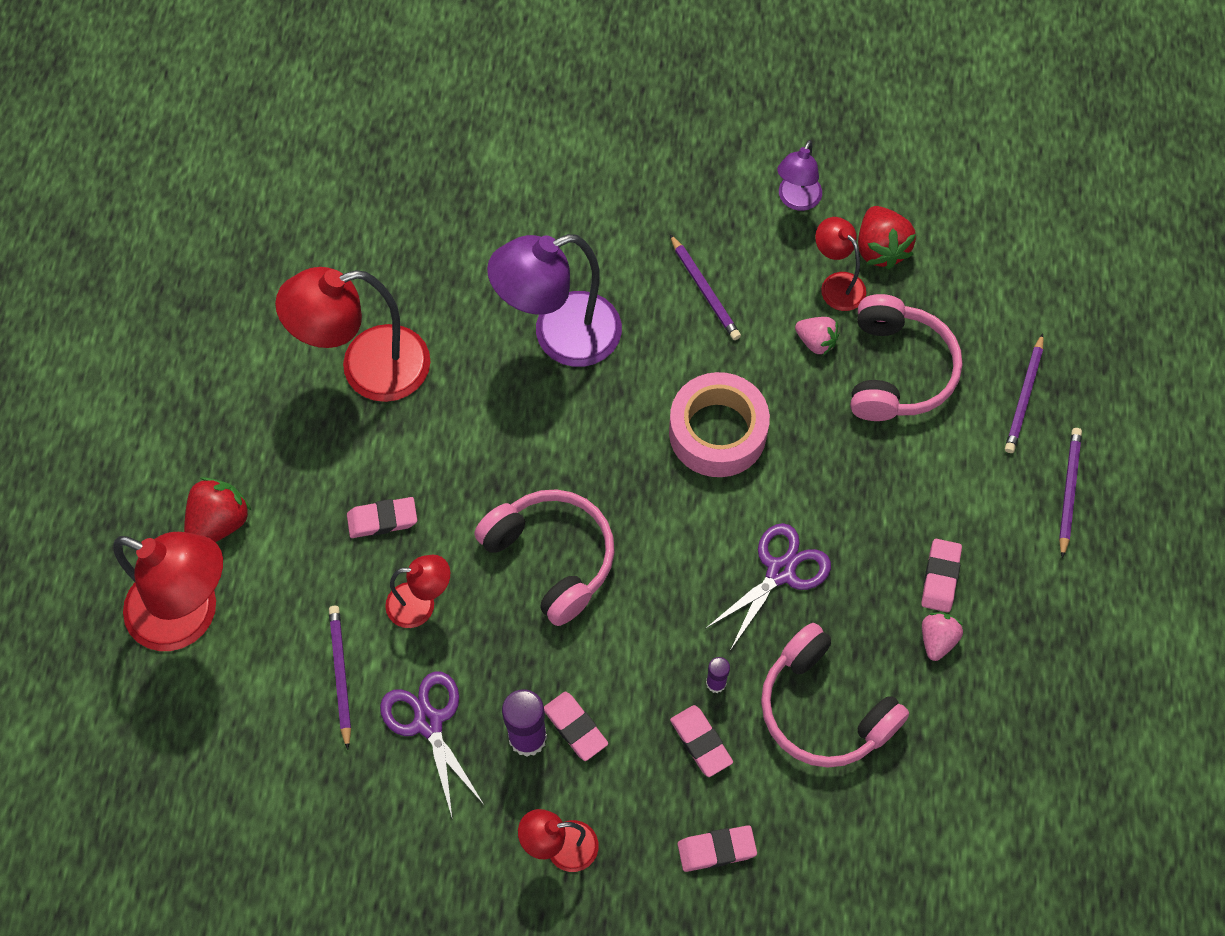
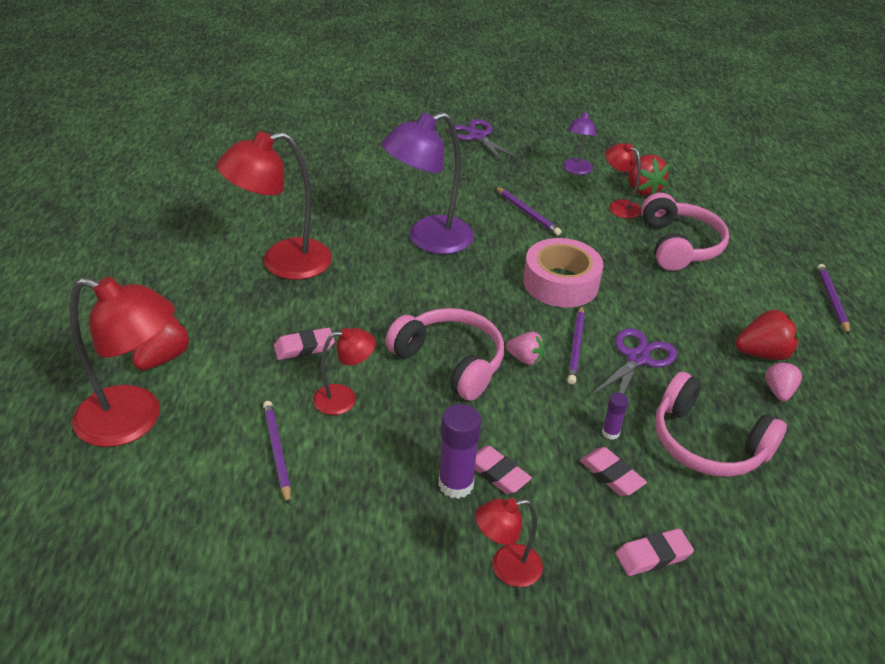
camera: 10 degrees left, 25 degrees down
purple scissors [380,671,485,817] -> purple scissors moved to [448,119,521,163]
pink strawberry [795,317,839,355] -> pink strawberry moved to [506,332,545,365]
pink eraser [921,539,962,612] -> red strawberry [735,309,799,360]
purple pencil [1005,333,1044,453] -> purple pencil moved to [567,305,585,384]

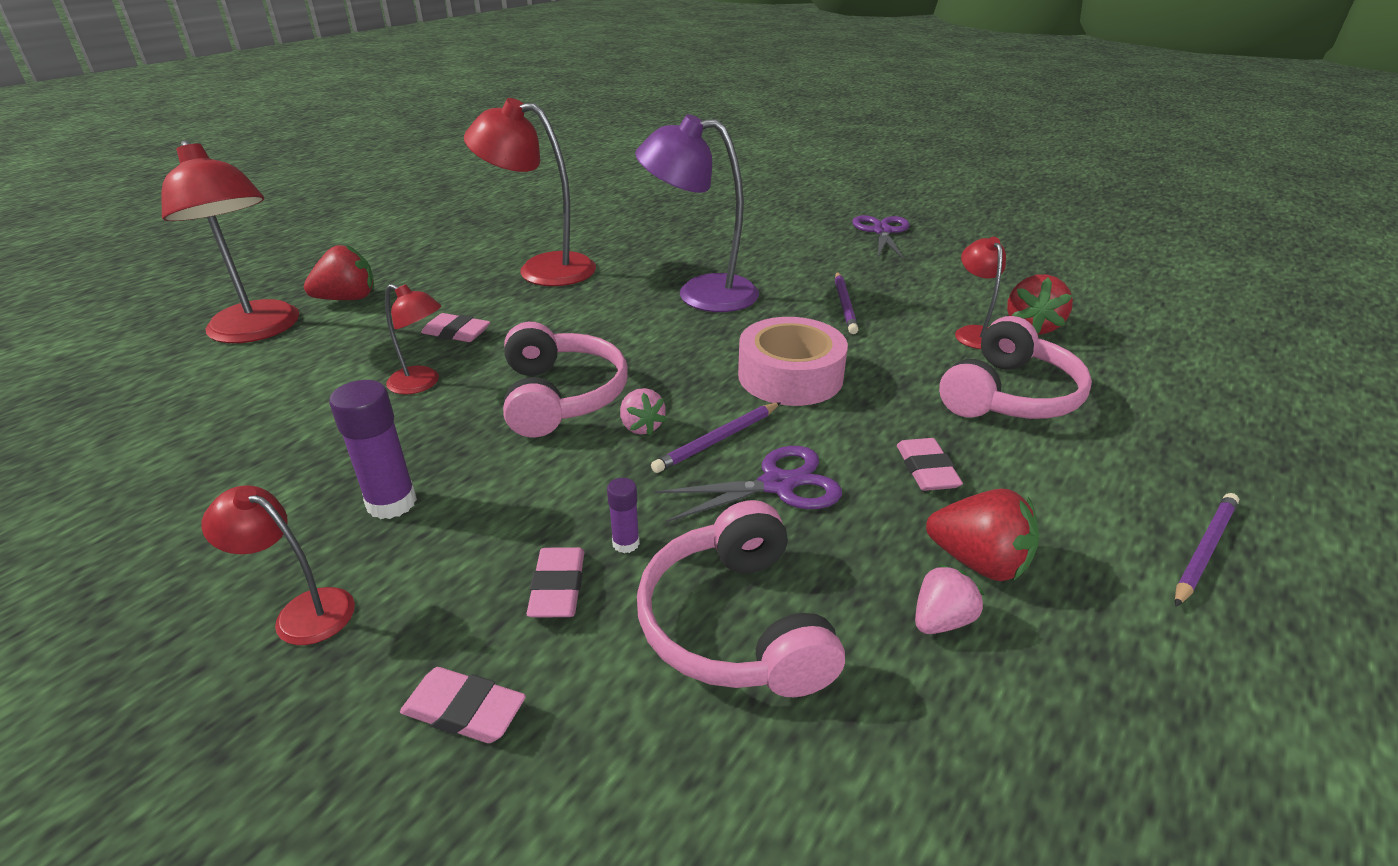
camera: 40 degrees right, 5 degrees down
purple pencil [263,401,291,505] -> none
pink eraser [475,446,532,494] -> pink eraser moved to [897,438,963,491]
purple lamp [563,110,597,175] -> none

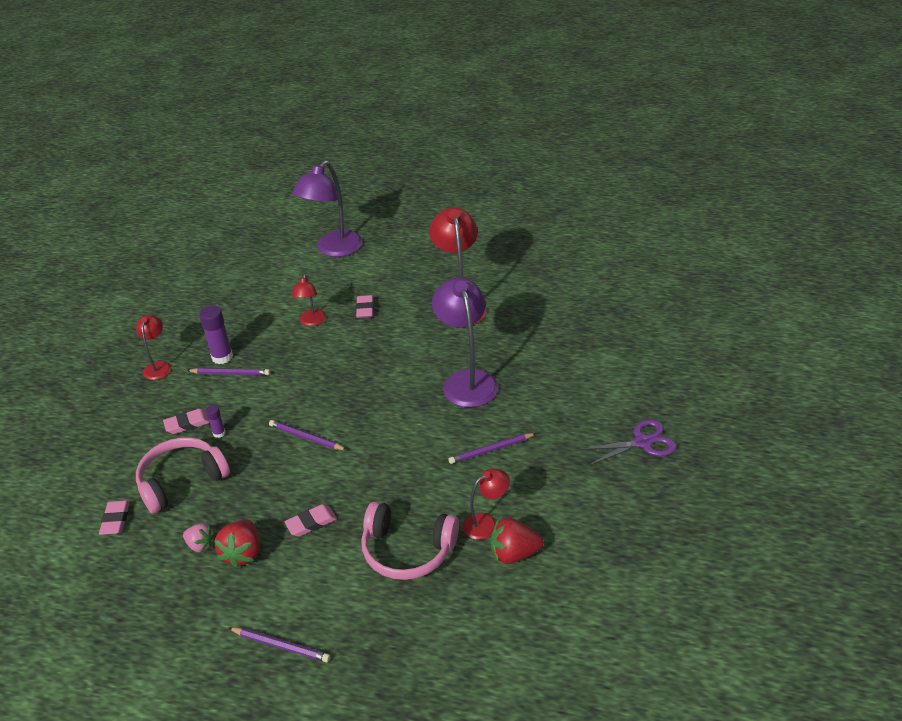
camera: 70 degrees right, 5 degrees up
red lamp [161,140,299,343] -> purple lamp [292,160,363,257]
red strawberry [304,244,374,300] -> none
pink eraser [400,667,526,743] -> pink eraser moved to [99,500,130,535]
pink headphones [503,322,628,437] -> none
pink strawberry [620,388,667,435] -> none
purple scissors [655,446,842,522] -> none
pink tape [738,317,848,406] -> none
none -> purple pencil [187,368,270,375]

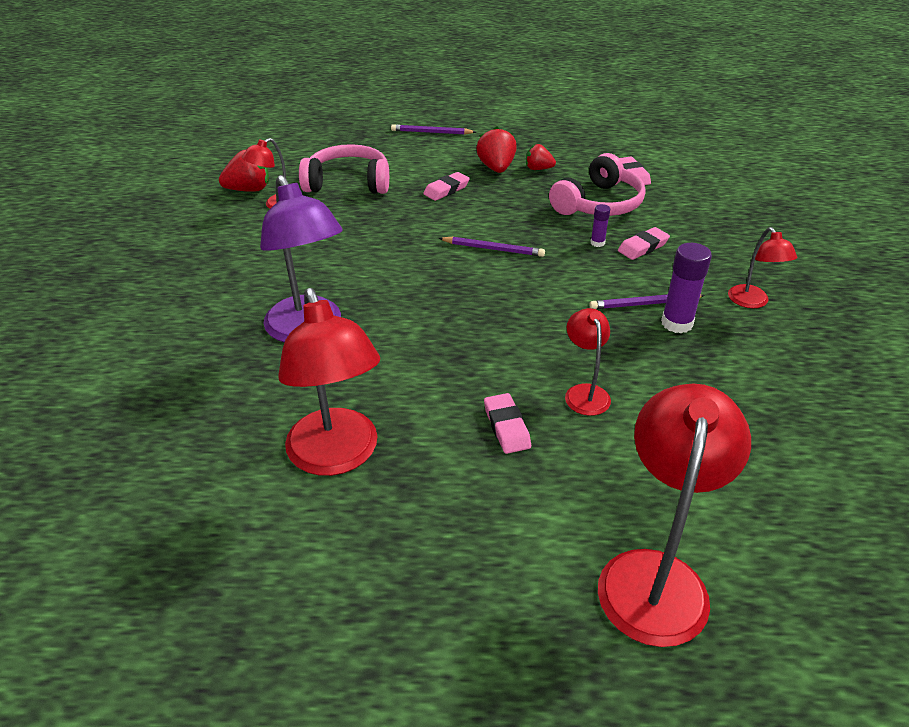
camera: 165 degrees right, 0 degrees up
pink strawberry [183,523,215,553] -> red strawberry [526,144,556,170]
purple lamp [292,160,363,257] -> red lamp [598,383,751,647]
purple pencil [448,433,537,464] -> none
purple scissors [580,419,677,466] -> none

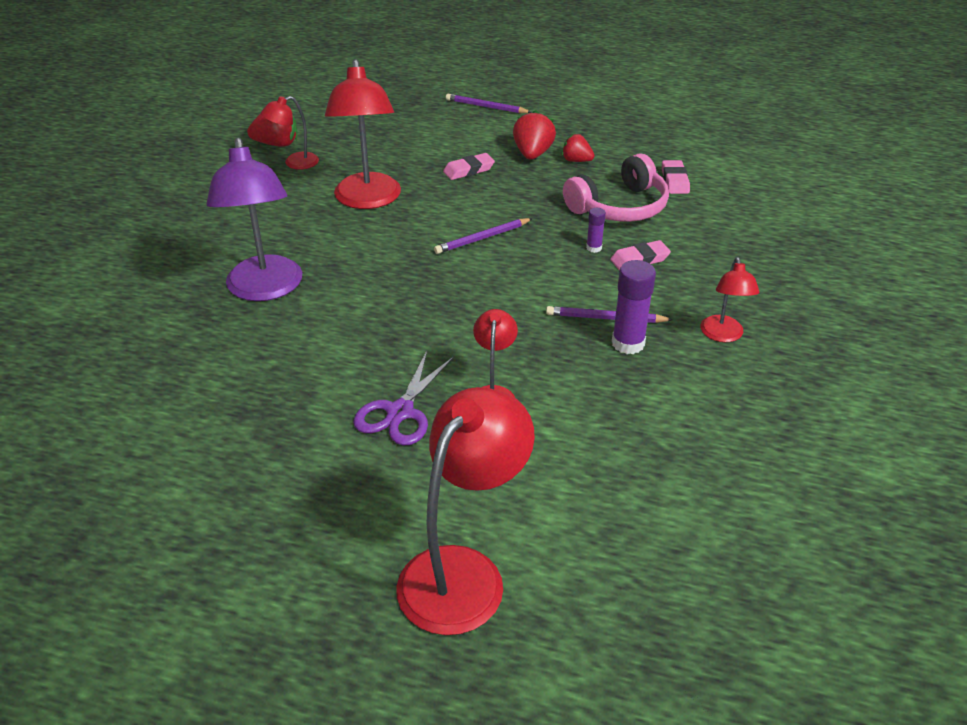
camera: 15 degrees right, 0 degrees up
red lamp [278,288,380,476] -> red lamp moved to [325,59,401,209]
pink headphones [299,144,389,194] -> none
purple pencil [438,237,545,257] -> purple pencil turned 120 degrees clockwise [434,218,533,254]
pink eraser [484,393,531,454] -> purple scissors [353,351,454,445]

